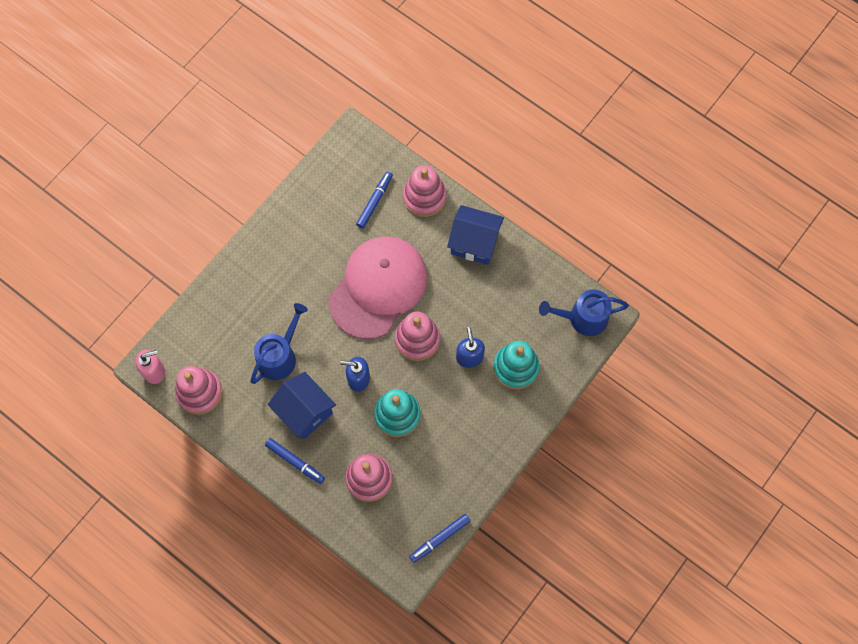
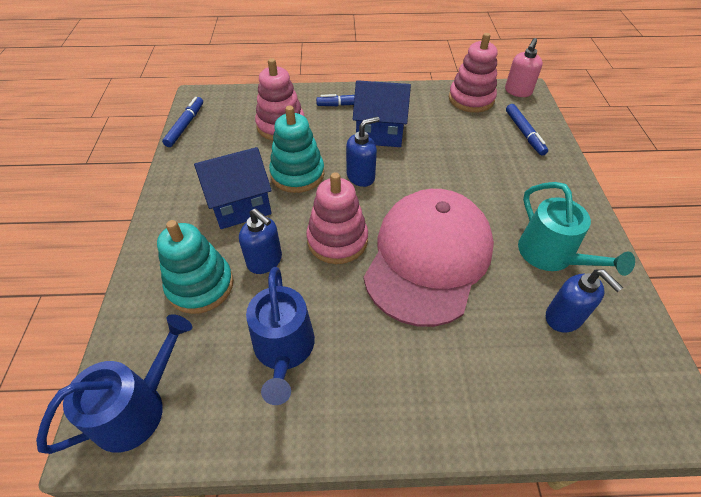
camera: 140 degrees right, 20 degrees down
blue watering can [250,303,308,384] -> blue watering can moved to [246,267,315,405]
pink cap [329,236,427,339] -> pink cap turned 150 degrees counterclockwise [364,189,494,327]
blue marker [356,171,393,228] -> blue marker moved to [506,104,548,156]
pink stacking toy [403,165,446,217] -> none
blue house [447,205,504,265] -> blue house moved to [194,147,272,229]
none -> turquoise watering can [518,182,635,276]
none -> blue soap dispenser [546,269,623,333]

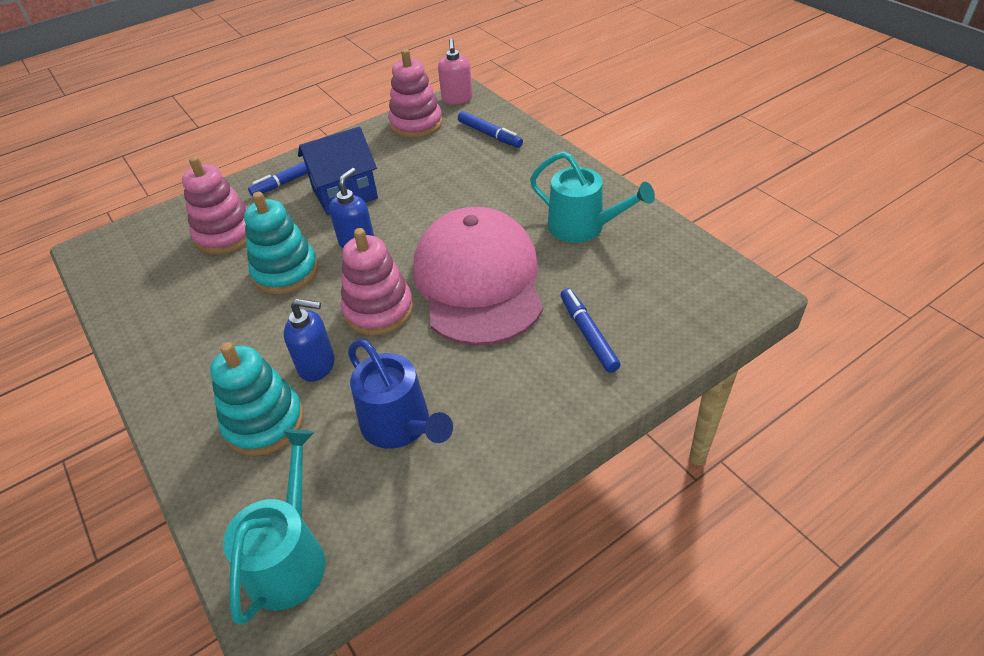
camera: 30 degrees left, 5 degrees down
blue watering can [36,314,192,454] -> turquoise watering can [223,429,325,625]
blue marker [162,97,203,147] -> blue marker moved to [561,288,621,373]
blue house [194,147,272,229] -> none
blue soap dispenser [546,269,623,333] -> none

